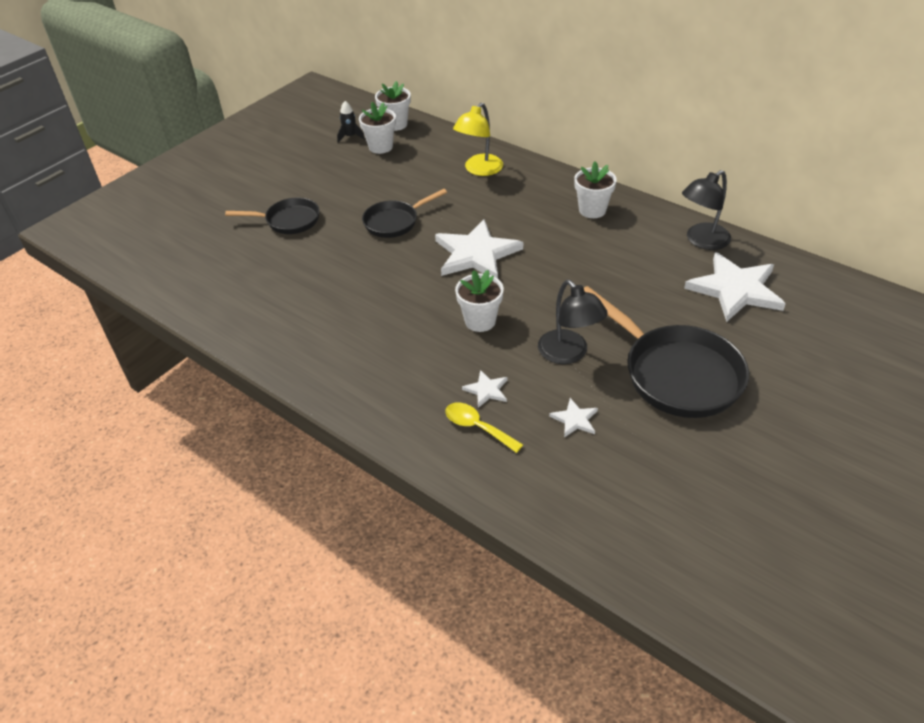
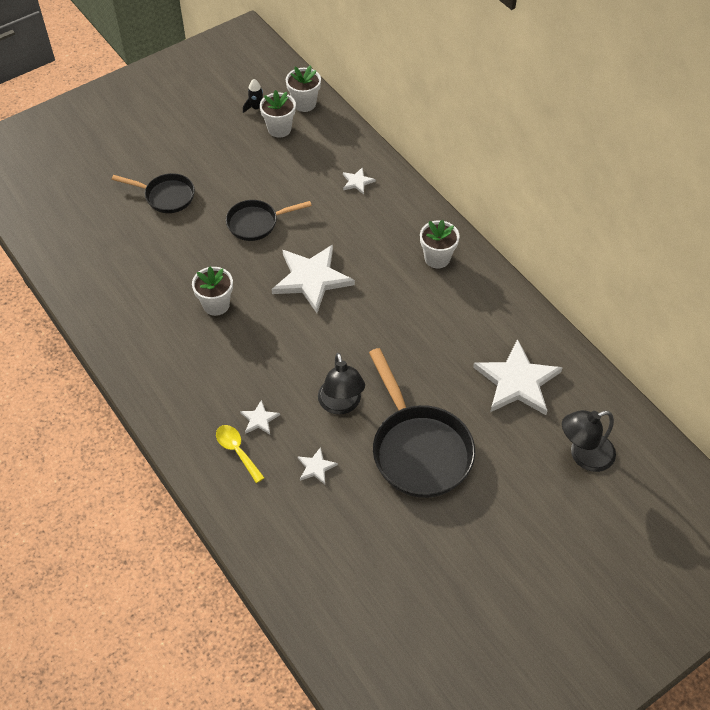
camera: 15 degrees right, 10 degrees up
yellow lamp [453,103,503,176] -> white star [343,167,376,195]
white flower pot [455,270,504,332] -> white flower pot moved to [192,267,233,316]
black lamp [682,170,731,250] -> black lamp moved to [562,410,616,472]

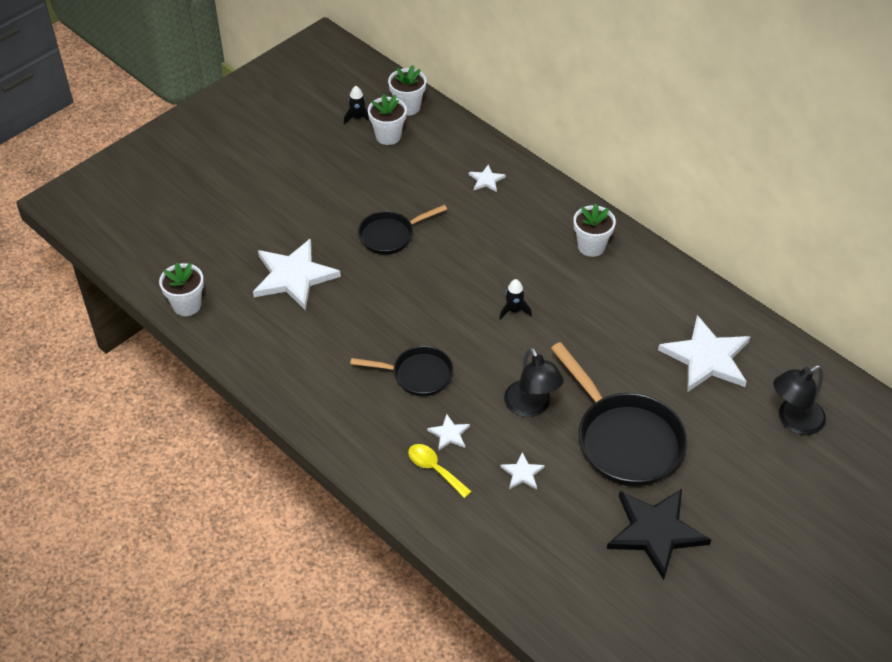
camera: 10 degrees left, 5 degrees down
black pan [112,173,195,213] -> black pan moved to [350,346,454,396]
white flower pot [192,267,233,316] -> white flower pot moved to [159,262,204,316]
white star [271,245,355,313] -> white star moved to [253,238,341,311]
none -> black rocket [499,279,532,320]
none -> black star [607,489,711,580]

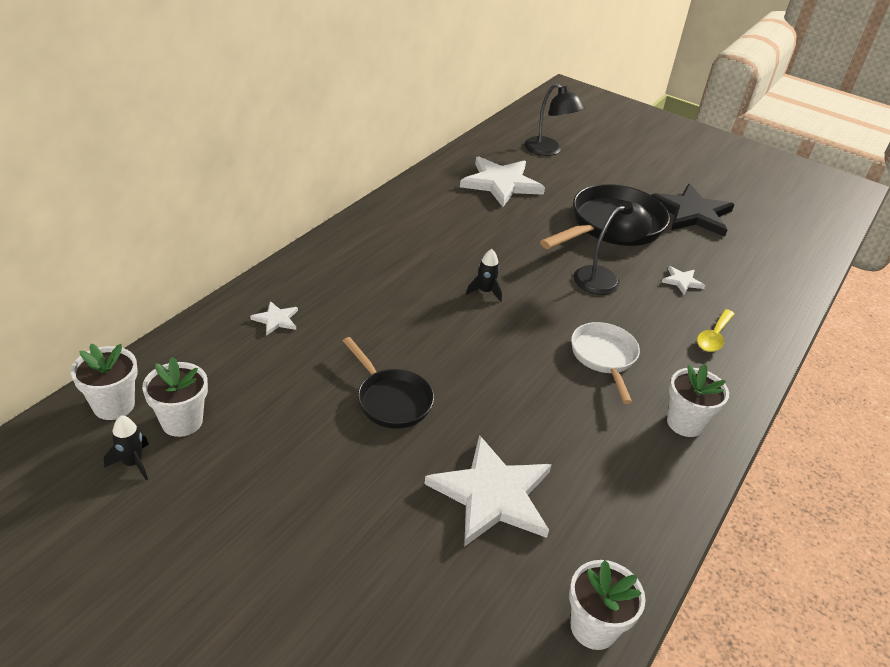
camera: 105 degrees left, 10 degrees down
black pan [350,346,454,396] -> white pan [571,322,640,404]
white star [427,414,470,451] -> none
white flower pot [574,204,616,257] -> white flower pot moved to [667,364,729,437]

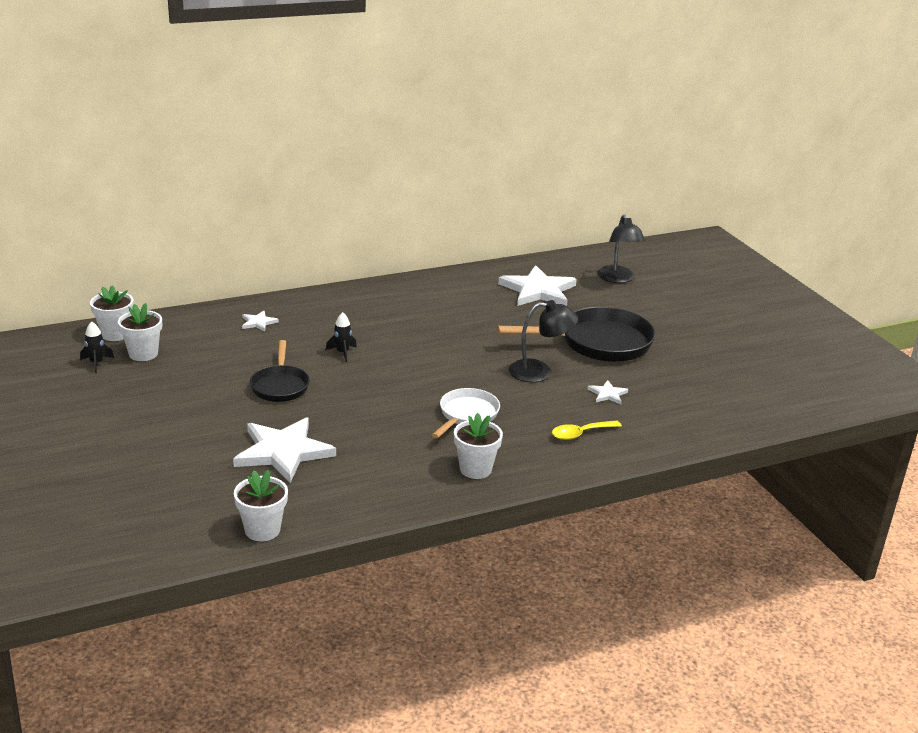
camera: 35 degrees right, 10 degrees down
black rocket [466,249,502,302] -> black rocket moved to [326,312,357,362]
black star [651,184,735,237] -> none

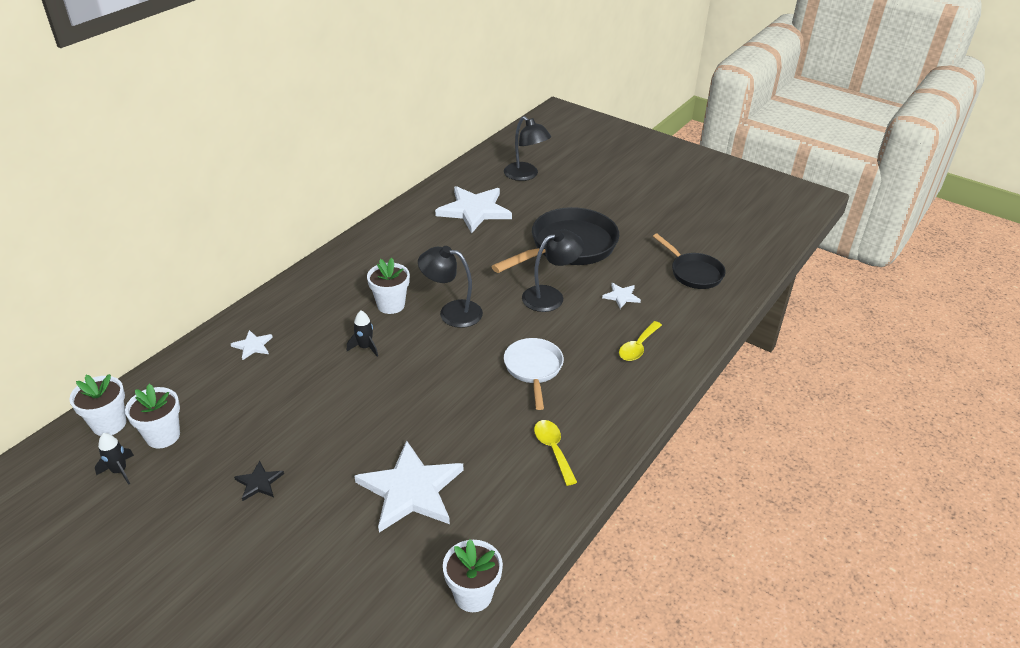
camera: 30 degrees left, 10 degrees up
black pan [250,340,310,402] -> black pan moved to [653,234,726,289]
white flower pot [454,413,503,479] -> white flower pot moved to [367,258,410,314]
none -> black star [234,461,284,501]
none -> black lamp [418,246,483,328]
none -> yellow spoon [534,420,577,486]

